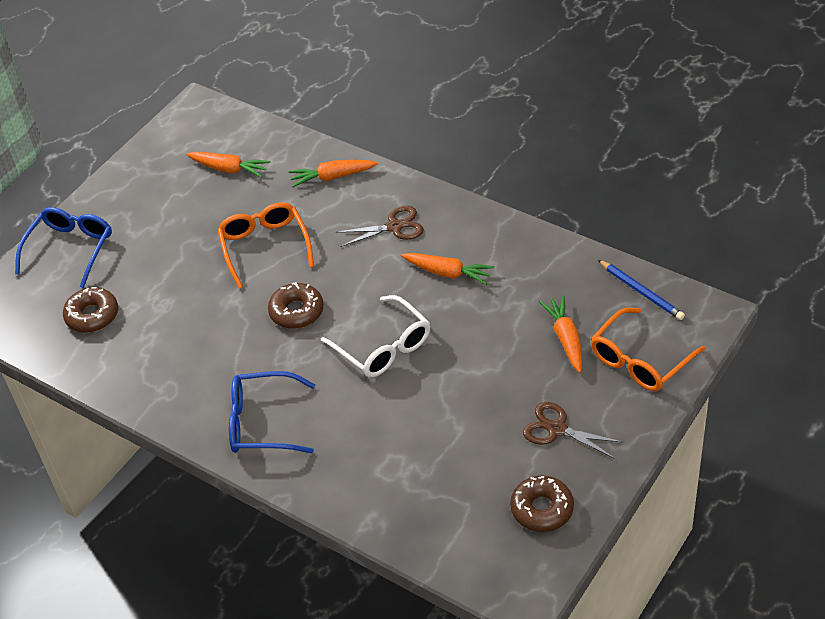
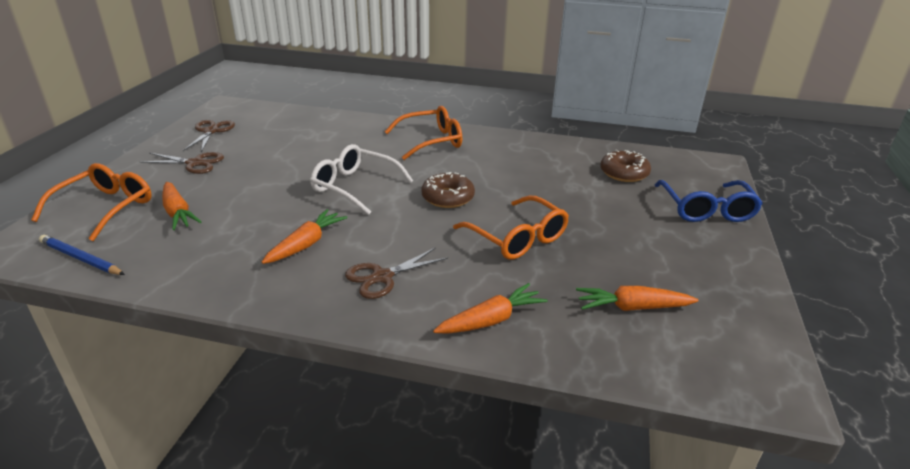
camera: 155 degrees right, 15 degrees down
blue glasses [229,371,315,453] -> orange glasses [384,106,462,160]
orange carrot [401,253,494,285] -> orange carrot turned 120 degrees clockwise [262,209,347,264]
brown donut [510,475,574,532] -> brown scissors [183,120,235,152]

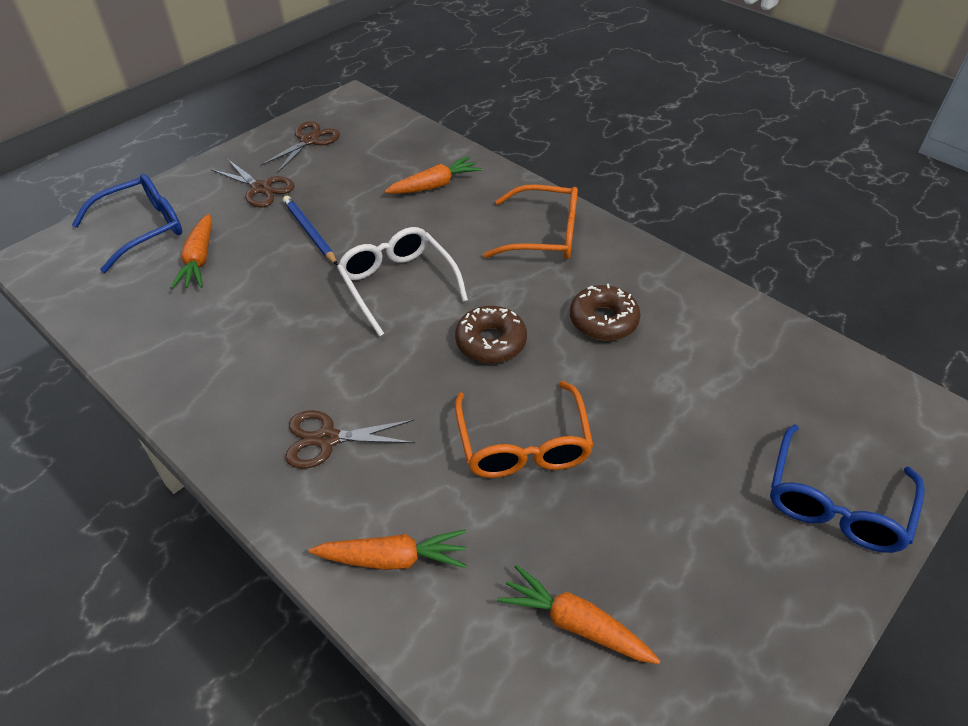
camera: 30 degrees right, 15 degrees up
orange glasses [31,163,152,241] -> blue glasses [72,174,182,273]
blue pencil [39,235,125,275] -> blue pencil moved to [283,196,338,265]
orange carrot [262,209,347,264] -> orange carrot moved to [385,156,482,194]
brown donut [600,150,651,182] -> brown donut moved to [570,284,641,341]

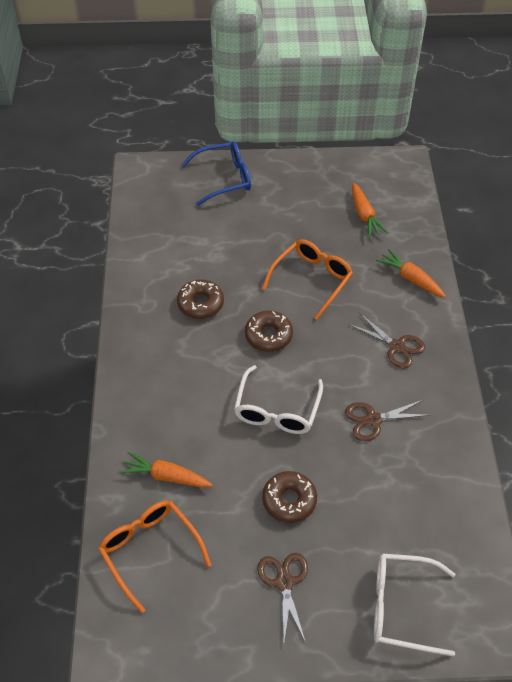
camera: 135 degrees left, 5 degrees up
blue glasses [72,174,182,273] -> white glasses [374,554,455,656]
orange carrot [170,214,212,289] -> none
brown scissors [261,121,340,173] -> brown scissors moved to [345,400,429,442]
blue pencil [283,196,338,265] -> brown donut [262,471,317,523]
orange glasses [483,184,578,259] -> orange glasses moved to [98,500,212,613]

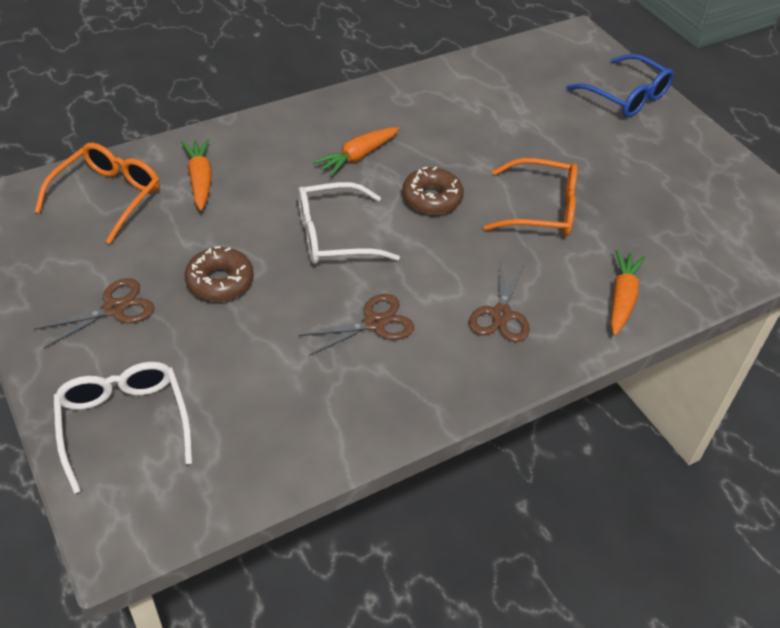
camera: 60 degrees right, 5 degrees down
brown donut [177,279,224,319] -> none
brown scissors [345,400,429,442] -> brown scissors turned 105 degrees clockwise [299,294,414,356]
orange carrot [352,183,388,237] -> orange carrot moved to [313,127,399,177]

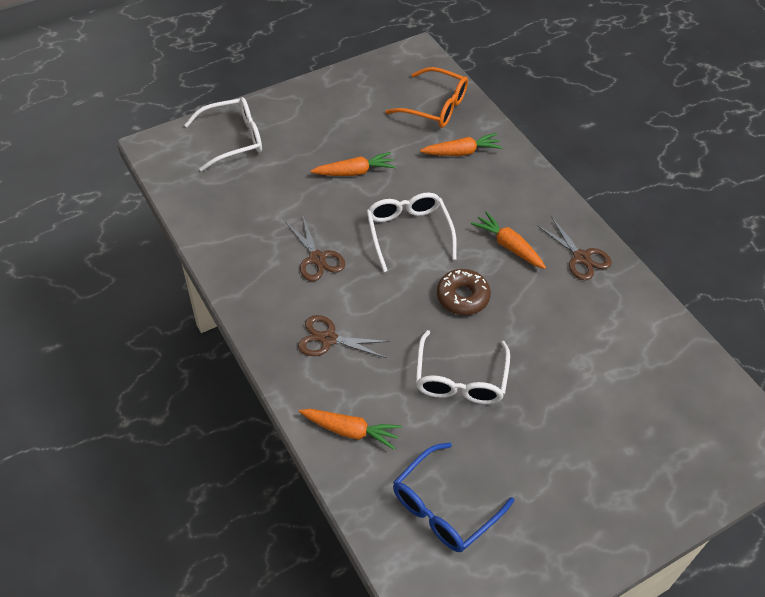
camera: 90 degrees right, 5 degrees up
brown scissors [34,278,154,348] -> brown scissors moved to [537,216,612,280]
brown donut [185,246,254,302] -> orange carrot [311,152,396,176]
orange glasses [484,158,577,236] -> white glasses [415,330,510,404]
blue glasses [566,54,674,117] -> blue glasses moved to [393,442,514,552]

